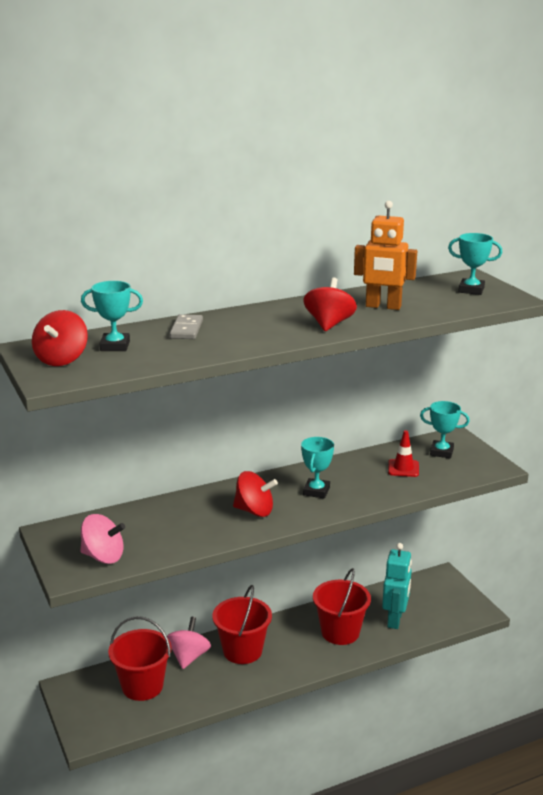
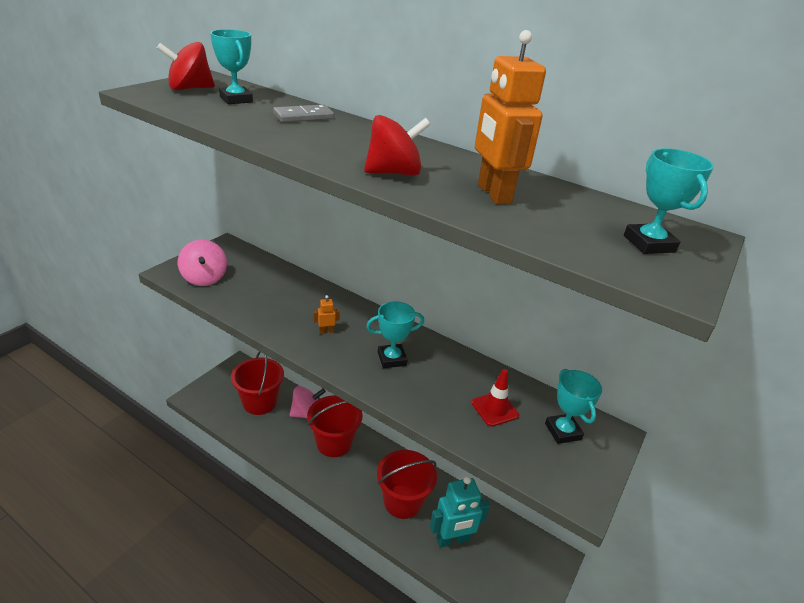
camera: 55 degrees right, 10 degrees up
red spinning top [233,471,278,517] -> orange robot [313,295,340,334]

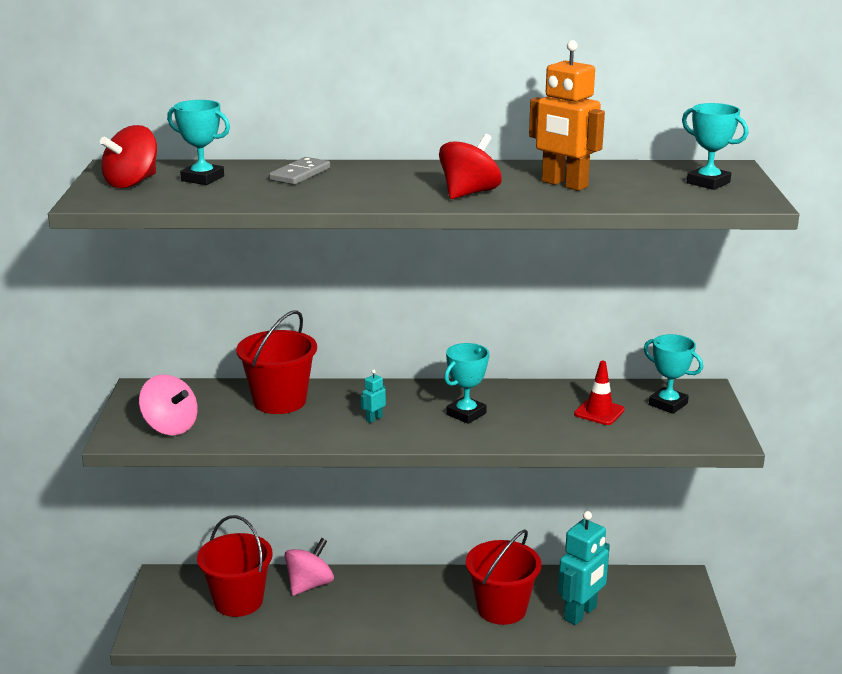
camera: 30 degrees left, 10 degrees down
red bucket [307,395,363,457] -> red bucket moved to [236,310,317,414]
orange robot [313,295,340,334] -> turquoise robot [360,370,386,423]

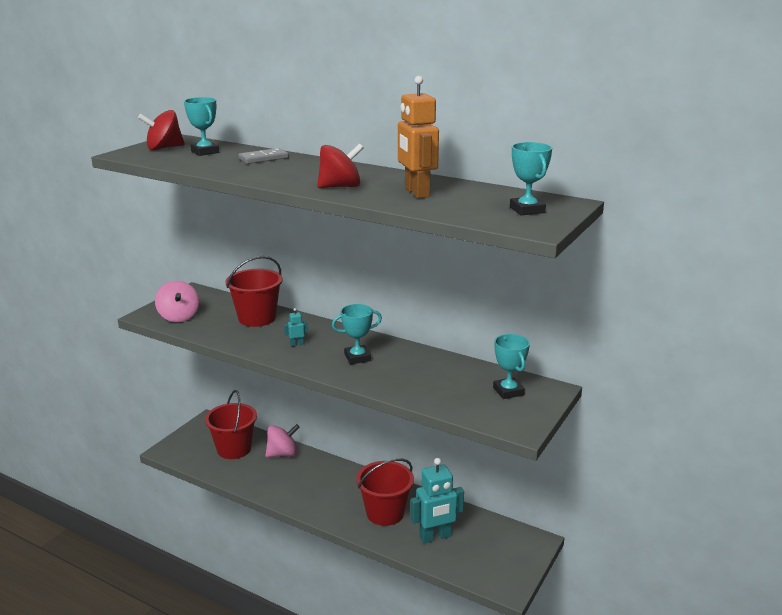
camera: 30 degrees right, 0 degrees up
red traffic cone [574,361,625,425] -> none

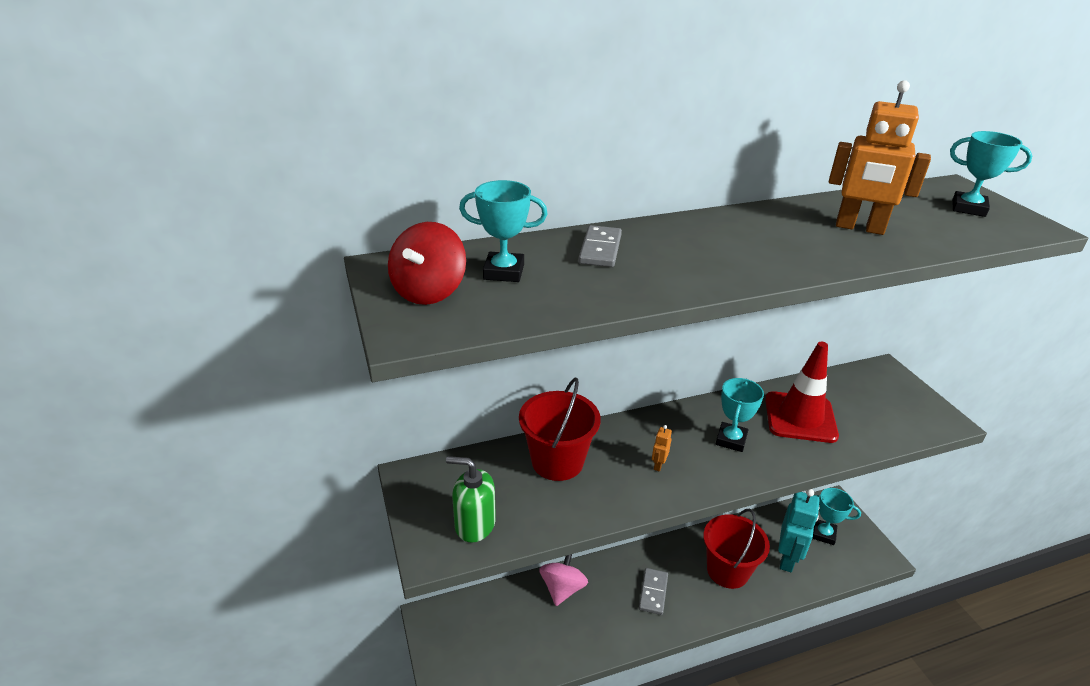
camera: 50 degrees left, 10 degrees up
pink spinning top [155,281,199,322] -> green soap dispenser [446,456,496,542]
red bucket [205,390,257,459] -> none
turquoise robot [284,308,308,346] -> orange robot [652,425,672,472]
red spinning top [317,143,364,188] -> none
turquoise trophy [493,334,530,399] -> turquoise trophy moved to [812,488,861,545]
none -> grey domino [639,568,668,615]
none -> red traffic cone [765,342,839,443]

